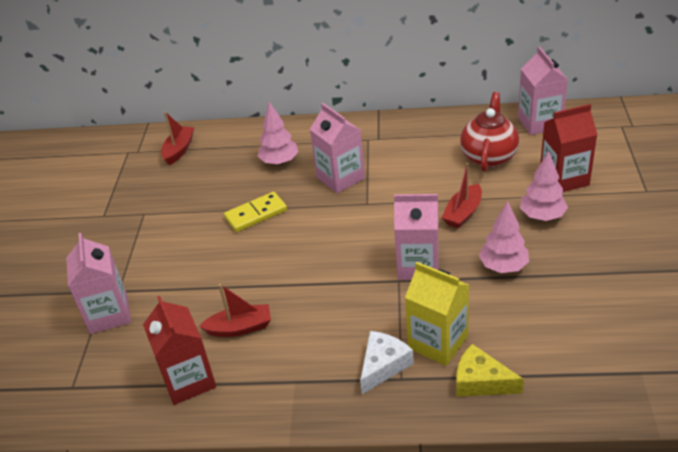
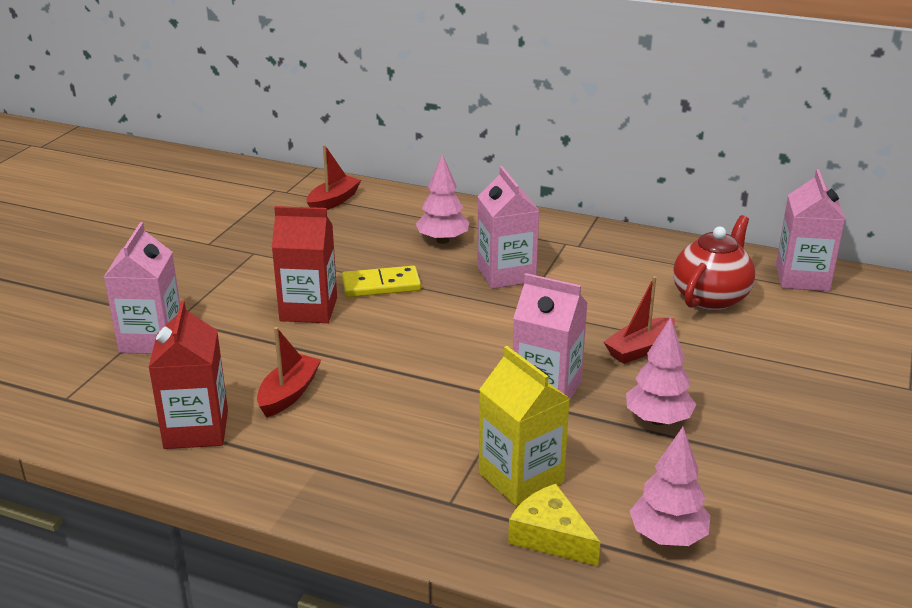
camera: 15 degrees right, 10 degrees down
red boat [199,284,271,337] -> red boat turned 75 degrees counterclockwise [257,327,321,417]
white cheese [360,331,414,394] -> none
pink tree [520,151,568,221] -> pink tree moved to [630,427,710,546]
red carton [540,104,598,192] -> red carton moved to [272,206,337,323]

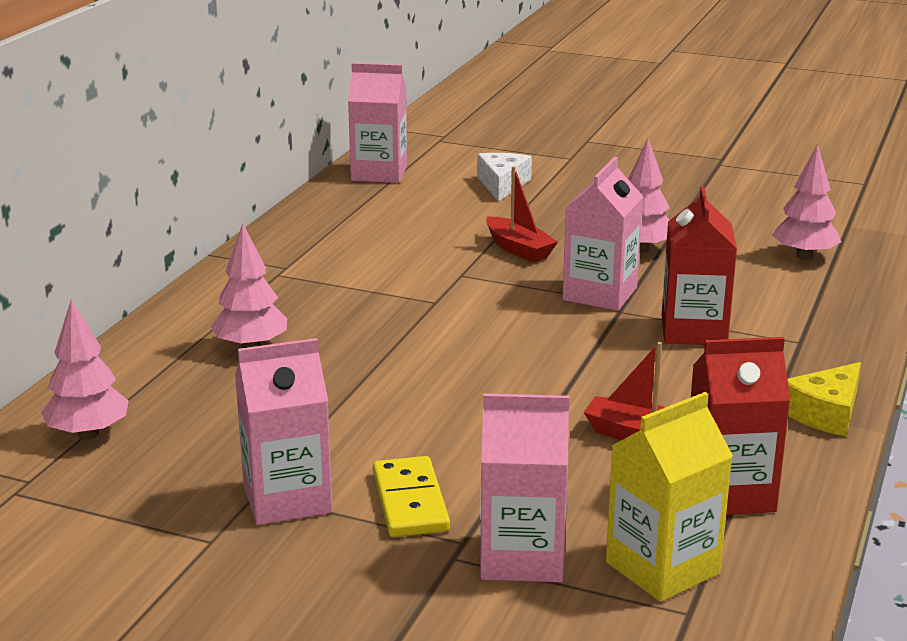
camera: 90 degrees left, 5 degrees down
red carton [272,206,337,323] -> red carton moved to [662,186,737,345]
red boat [307,145,361,210] -> pink tree [41,299,129,439]
yellow domino [342,266,421,297] -> yellow domino moved to [373,456,450,537]
pink carton [477,166,539,289] -> pink carton moved to [235,338,333,525]
yellow carton [479,346,570,506] -> yellow carton moved to [606,392,733,602]
yellow cheese [508,484,600,566] -> yellow cheese moved to [788,362,861,437]
red teapot [673,215,755,310] -> none
none -> white cheese [477,153,532,202]

